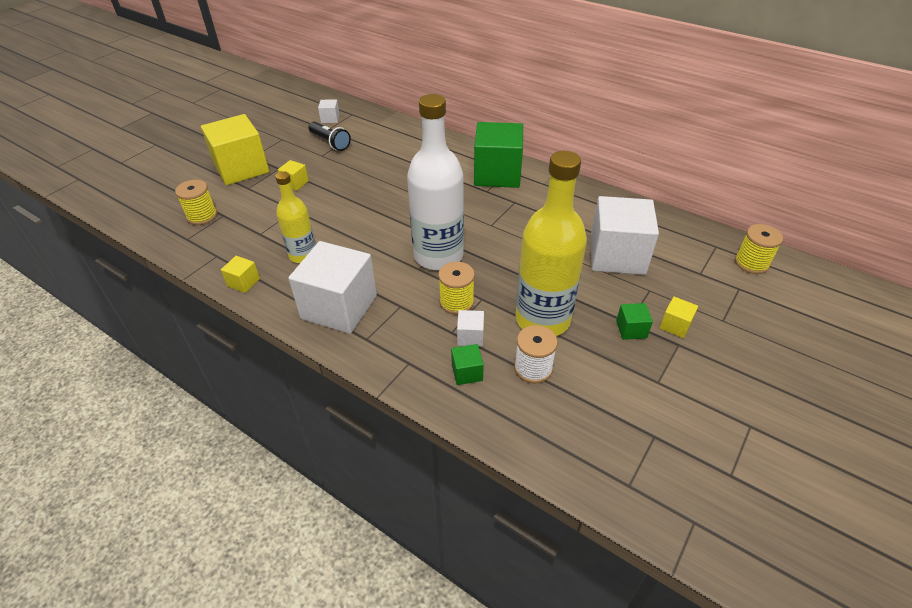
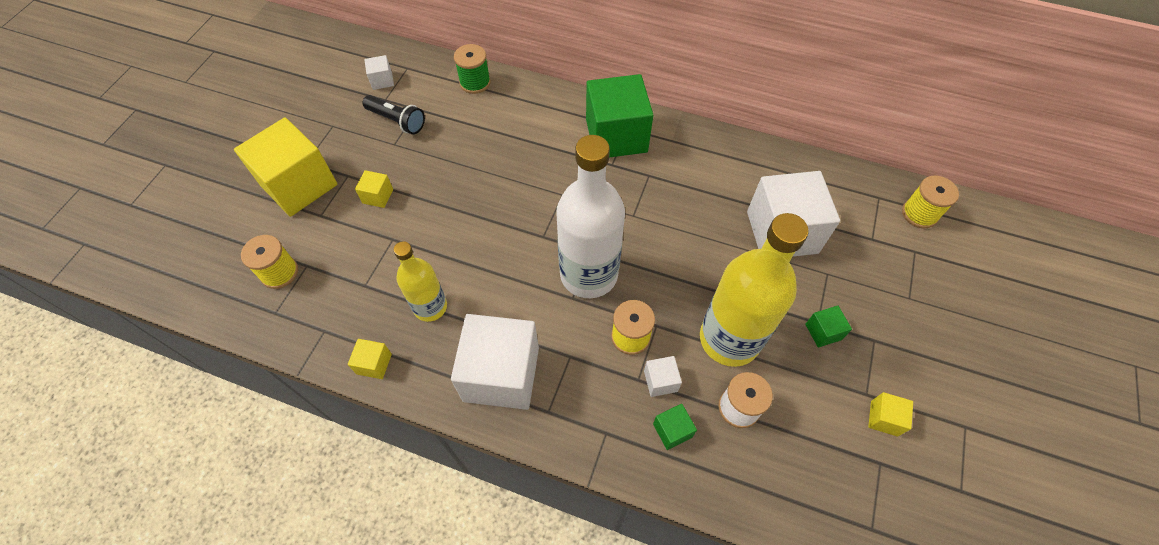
camera: 15 degrees left, 15 degrees up
yellow cube [660,297,698,338] -> yellow cube moved to [868,392,913,437]
none -> green spool [454,44,491,94]

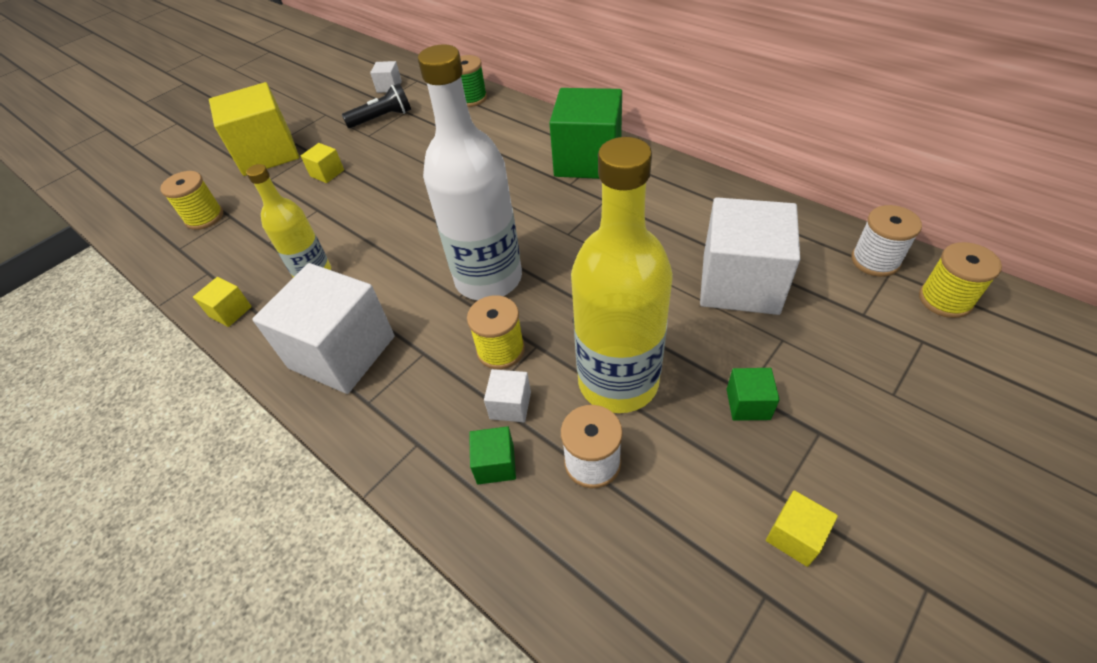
camera: 25 degrees right, 10 degrees down
black flashlight [363,95,425,134] -> black flashlight turned 75 degrees counterclockwise [342,83,411,128]
none -> white spool [851,205,922,277]

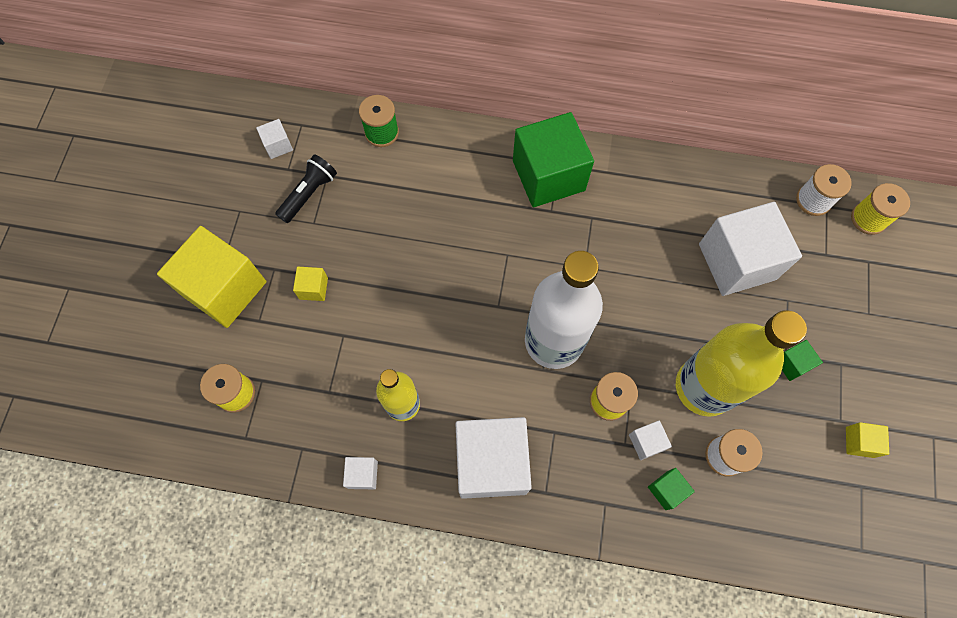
camera: 35 degrees left, 20 degrees up
yellow cube [193,277,252,327] -> white cube [343,457,378,489]

